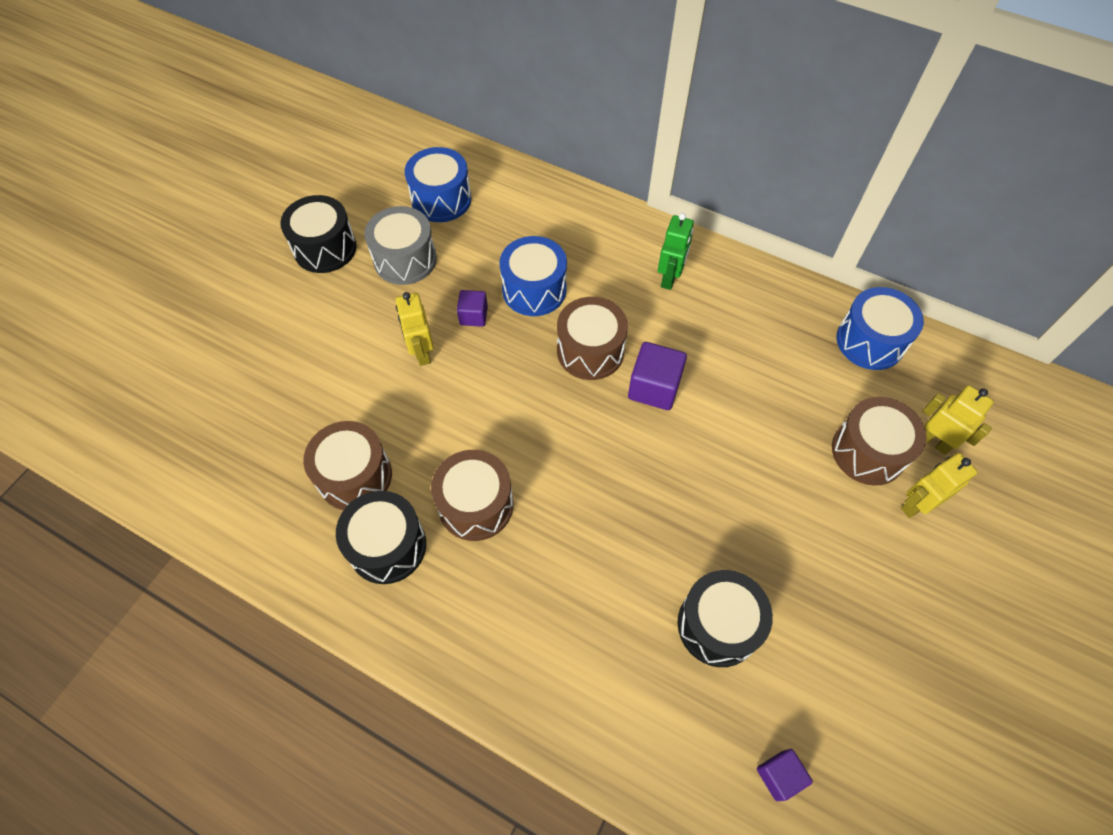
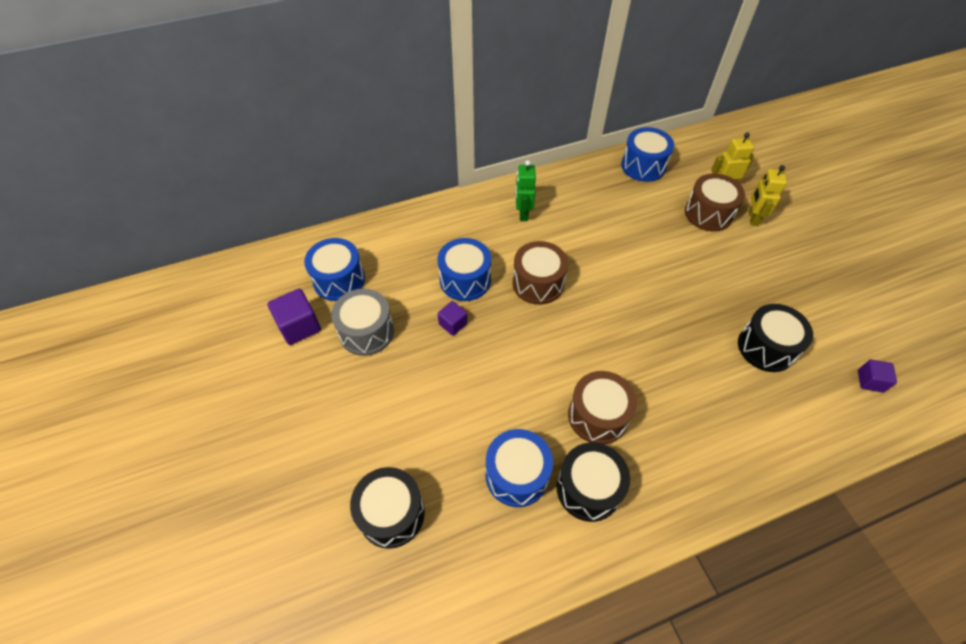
camera: 50 degrees left, 5 degrees down
black drum [280,195,357,273] -> black drum moved to [350,467,425,548]
brown drum [303,421,392,510] -> blue drum [486,429,553,507]
yellow robot [396,292,434,366] -> none
purple cube [628,342,687,410] -> purple cube moved to [267,289,321,345]
green robot [658,213,694,290] -> green robot turned 150 degrees counterclockwise [516,160,536,221]

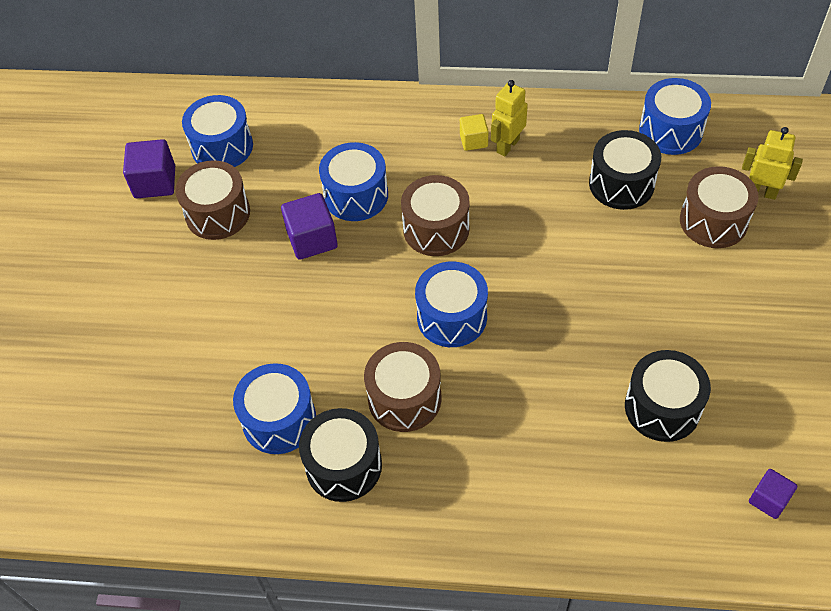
camera: 30 degrees right, 0 degrees up
grey drum [331,289,394,356] -> brown drum [175,160,250,240]
black drum [350,467,425,548] -> black drum moved to [589,130,661,210]
purple cube [438,301,467,336] -> purple cube [281,193,338,260], size x1.63
green robot [516,160,536,221] -> yellow cube [460,114,488,151]
yellow robot [749,165,787,226] -> yellow robot moved to [491,80,528,156]
none -> blue drum [415,262,488,347]

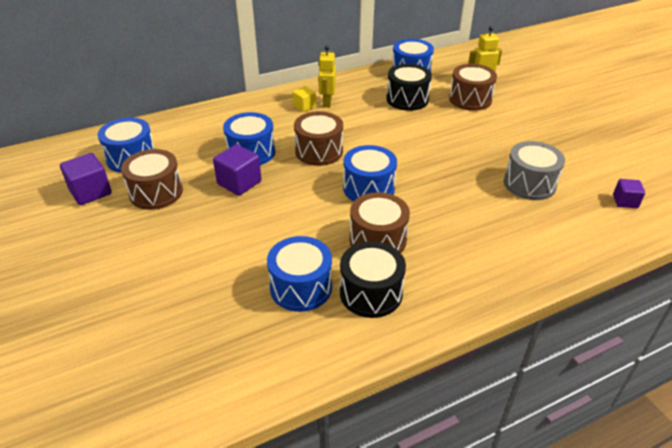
camera: 35 degrees left, 15 degrees down
black drum [625,350,711,442] -> grey drum [504,141,565,200]

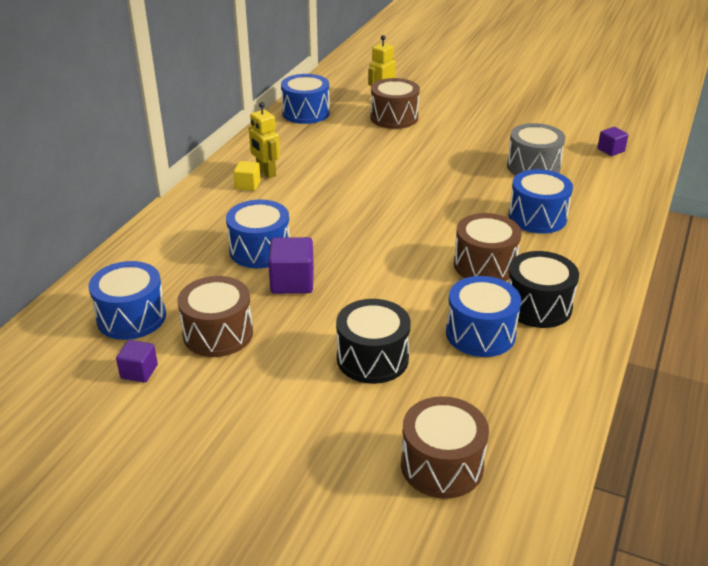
camera: 40 degrees left, 5 degrees down
purple cube [60,153,112,205] -> purple cube [116,340,158,383], size x0.61
brown drum [294,111,343,166] -> brown drum moved to [401,396,489,499]
blue drum [343,145,397,201] -> blue drum moved to [509,169,573,234]
black drum [386,64,432,111] -> black drum moved to [336,299,411,384]

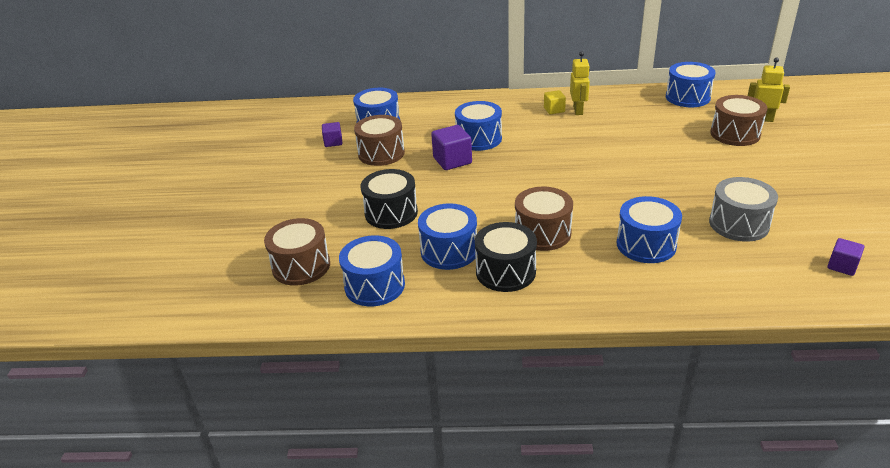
camera: 70 degrees right, 0 degrees up
yellow robot [249,102,280,178] -> yellow robot turned 150 degrees clockwise [570,51,590,115]
none -> blue drum [339,235,405,306]

